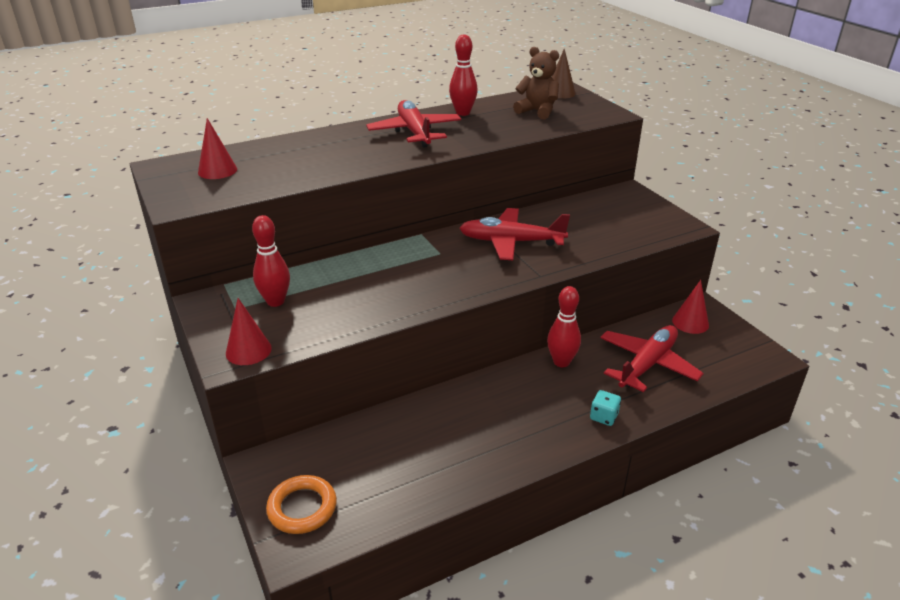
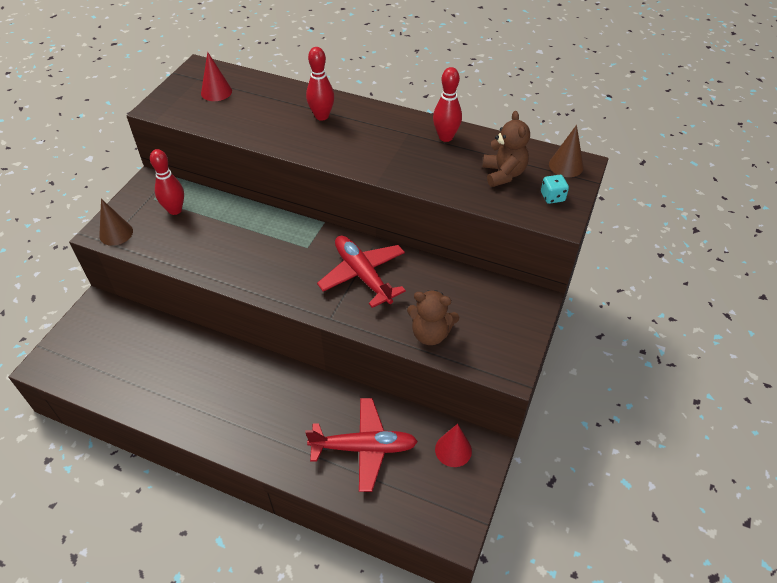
camera: 50 degrees right, 15 degrees up
red cone [226,298,272,365] -> brown cone [99,199,133,246]
orange ring [266,475,337,534] -> none
red plane [366,100,461,148] -> none
red bowling pin [547,286,581,367] -> red bowling pin moved to [306,47,334,121]
turquoise dice [590,390,621,426] -> turquoise dice moved to [541,175,569,204]
none -> brown teddy bear [407,290,459,345]

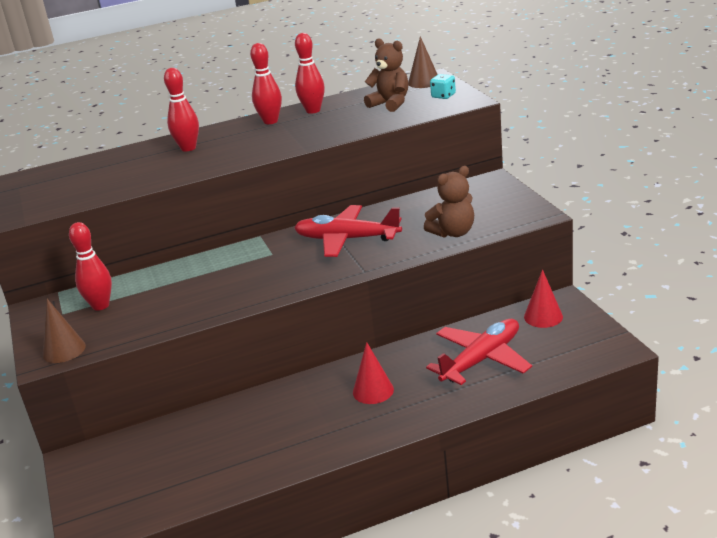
camera: 40 degrees left, 20 degrees down
red cone [201,52,232,101] -> red cone moved to [353,342,394,404]
none -> red bowling pin [250,43,282,124]

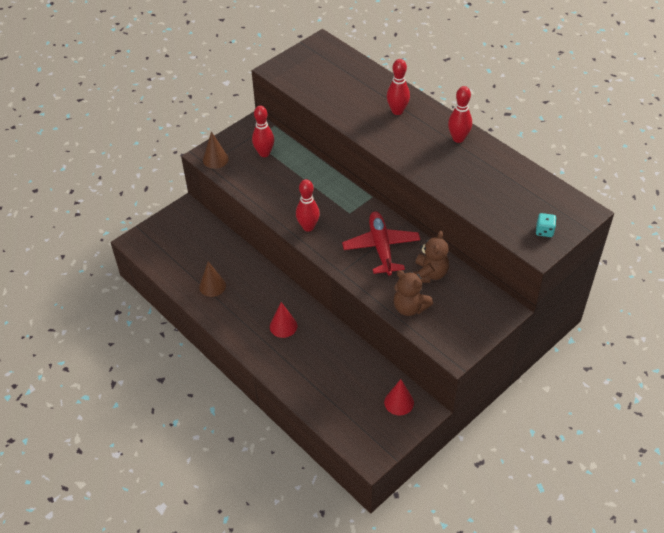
camera: 65 degrees right, 20 degrees up
red bowling pin [295,33,325,114] -> red bowling pin moved to [296,179,320,232]
brown teddy bear [364,39,409,112] -> brown teddy bear moved to [412,231,449,283]
brown cone [408,36,438,88] -> brown cone moved to [199,262,226,297]
red plane [426,319,532,385] -> none

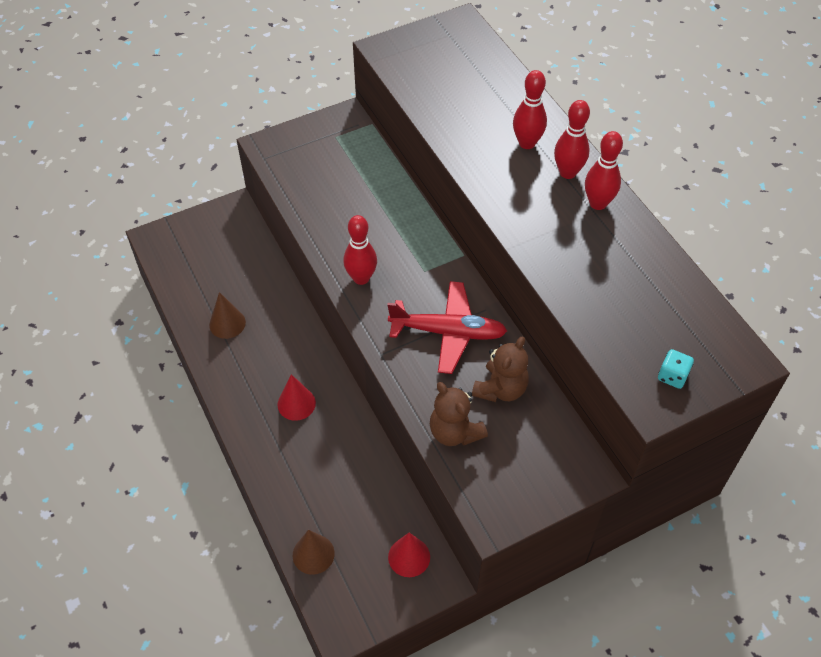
camera: 15 degrees right, 5 degrees up
brown cone [203,132,229,169] -> brown cone moved to [293,529,335,575]
red bowling pin [252,106,274,157] -> red bowling pin moved to [554,100,590,179]
red plane [342,211,420,276] -> red plane turned 90 degrees clockwise [387,281,507,374]

